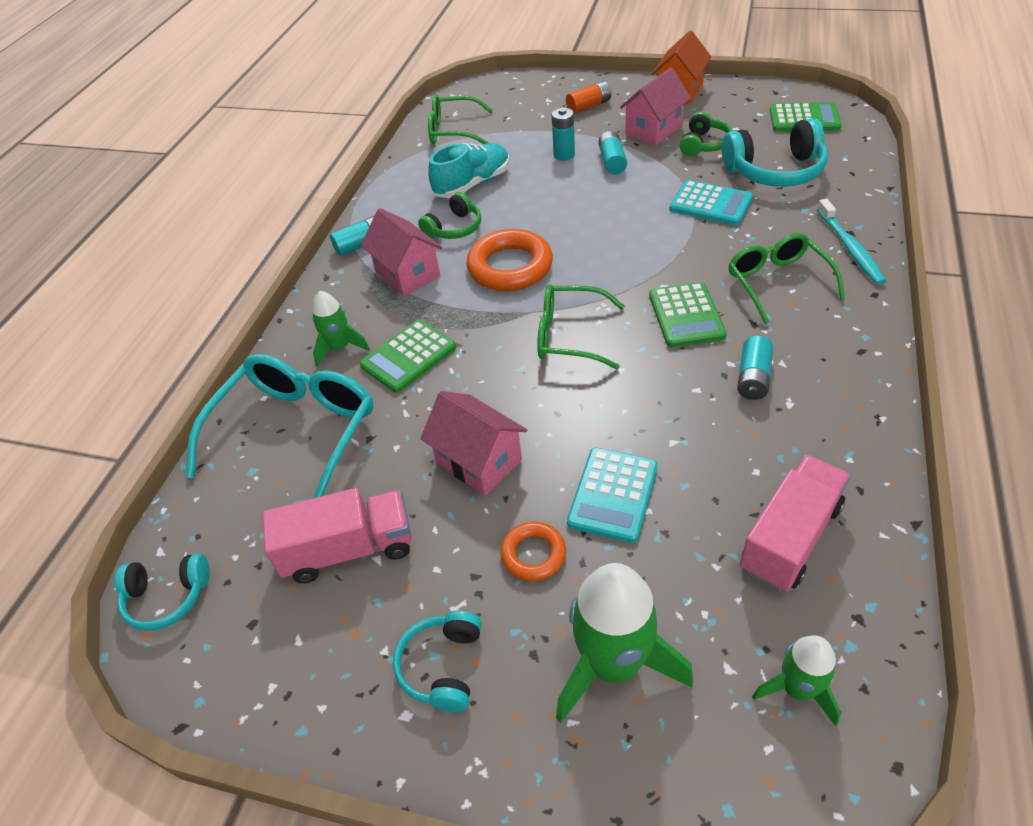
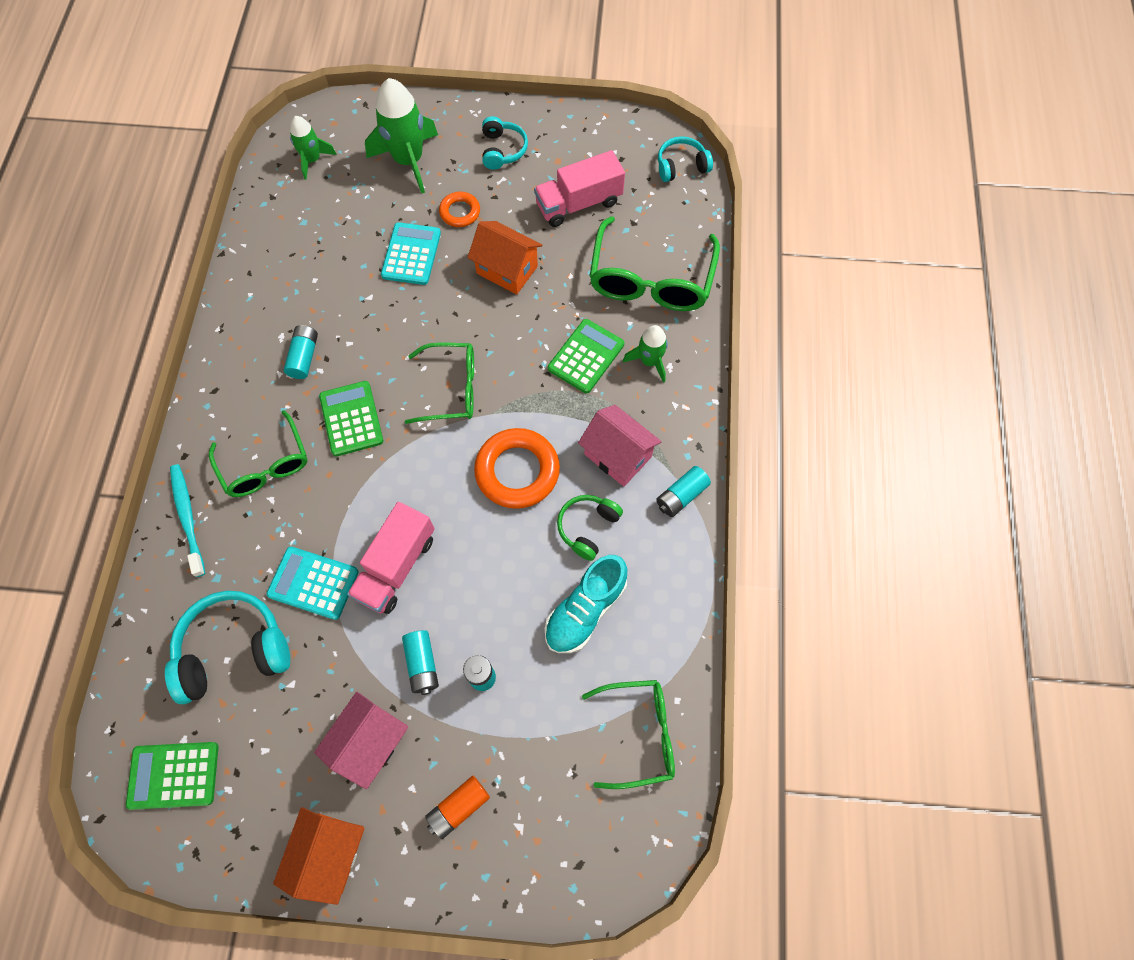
camera: 165 degrees right, 20 degrees up
turquoise glasses [186,354,374,498] -> green glasses [589,216,720,311]
pink house [420,391,527,496] -> orange house [468,221,542,294]
green headphones [680,111,732,157] -> none
pink truck [740,455,851,591] -> pink truck moved to [347,502,435,614]

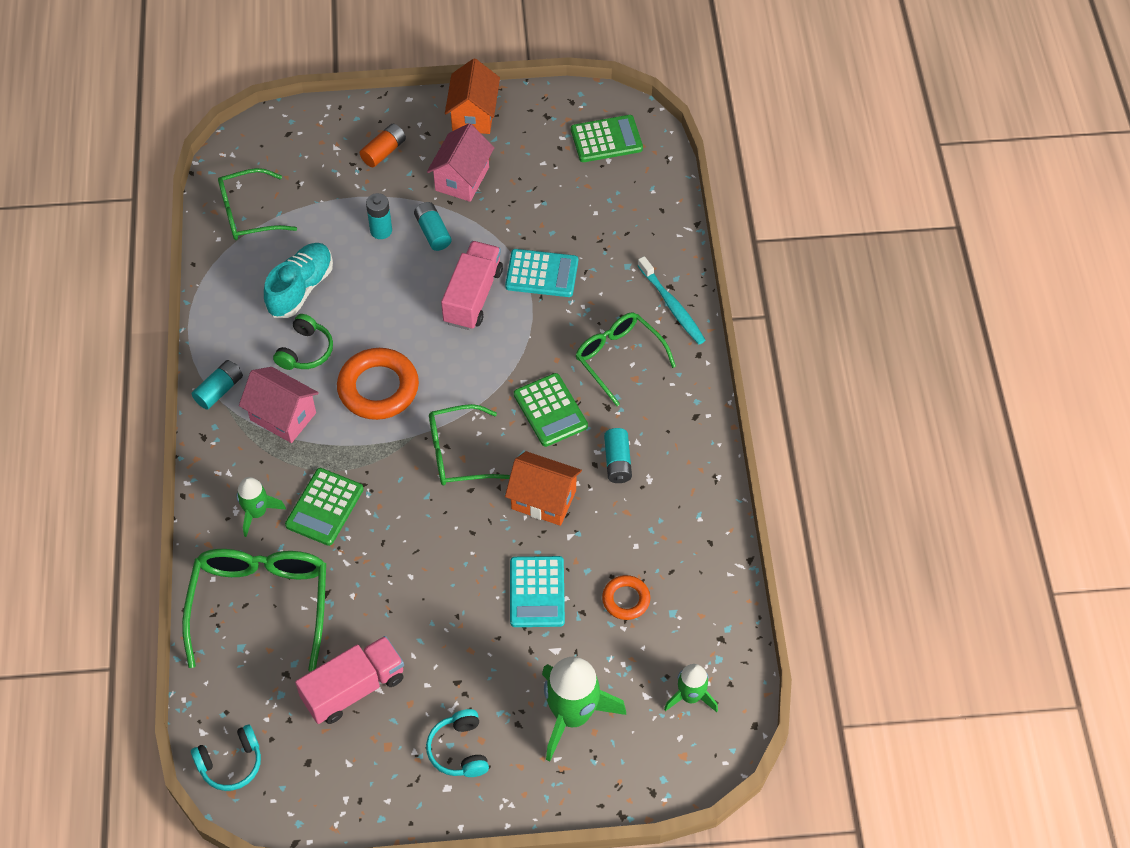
camera: 170 degrees right, 10 degrees down
turquoise headphones [165,591,290,704] -> none
orange ring [439,192,480,227] -> orange ring moved to [602,575,650,620]
orange house [468,221,542,294] -> orange house moved to [505,451,582,526]

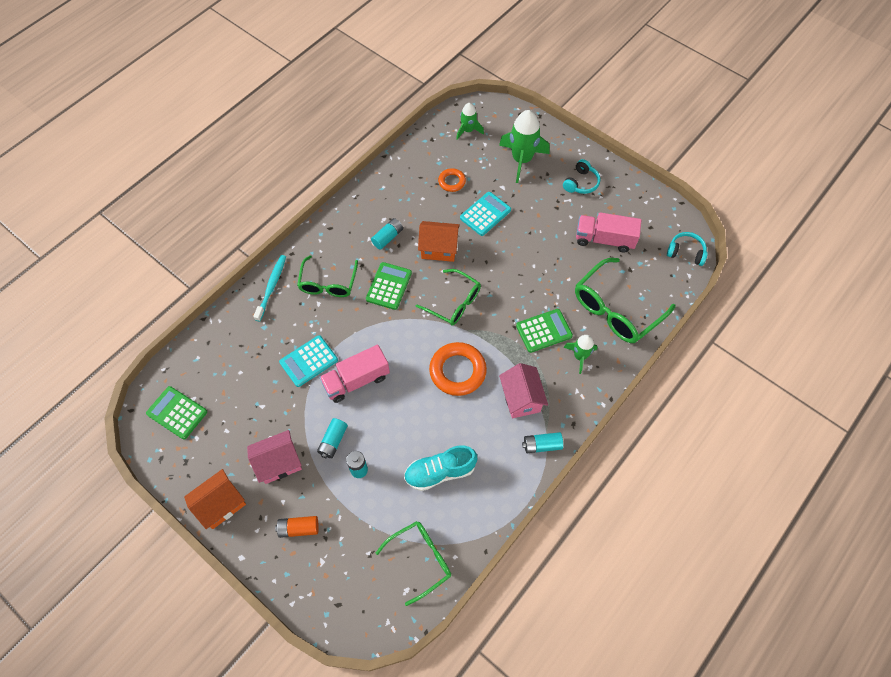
camera: 135 degrees left, 5 degrees up
green glasses [218,168,297,240] -> green glasses turned 60 degrees counterclockwise [376,521,451,606]
green headphones [273,314,333,370] -> none
turquoise calculator [505,249,578,297] -> turquoise calculator turned 90 degrees counterclockwise [279,335,338,387]
orange house [505,451,582,526] -> orange house turned 60 degrees counterclockwise [418,221,460,262]

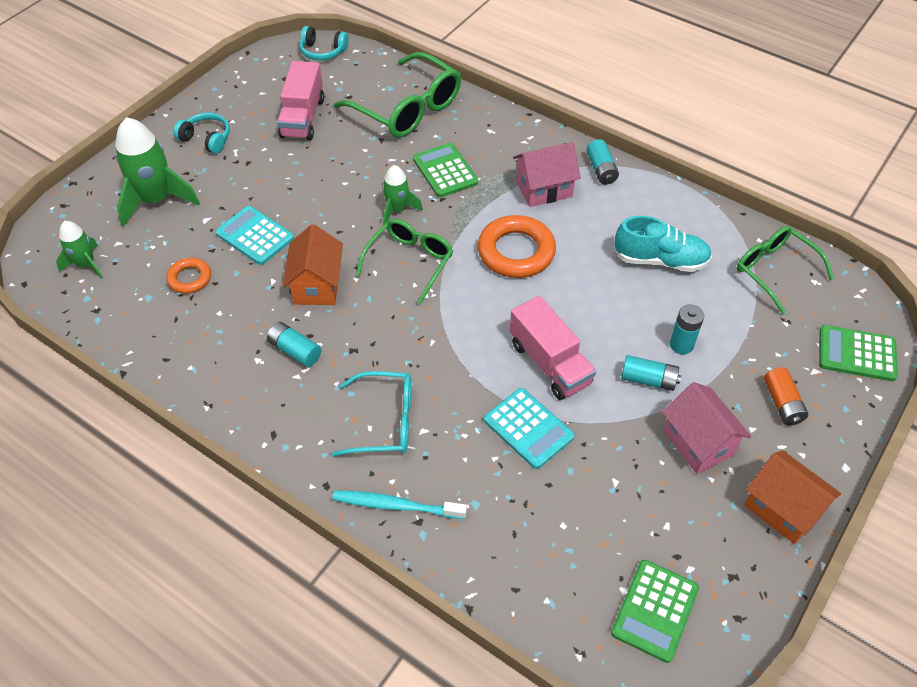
camera: 95 degrees left, 10 degrees down
green glasses [297,255,358,297] -> turquoise glasses [332,371,411,457]
green calculator [366,262,412,310] -> green calculator moved to [819,325,898,381]
turquoise shoe [404,445,477,491] -> turquoise shoe turned 60 degrees counterclockwise [614,216,712,272]
green rocket [563,335,598,374] -> green rocket moved to [382,165,423,225]
turquoise headphones [667,232,708,266] -> turquoise headphones turned 90 degrees counterclockwise [300,26,349,61]

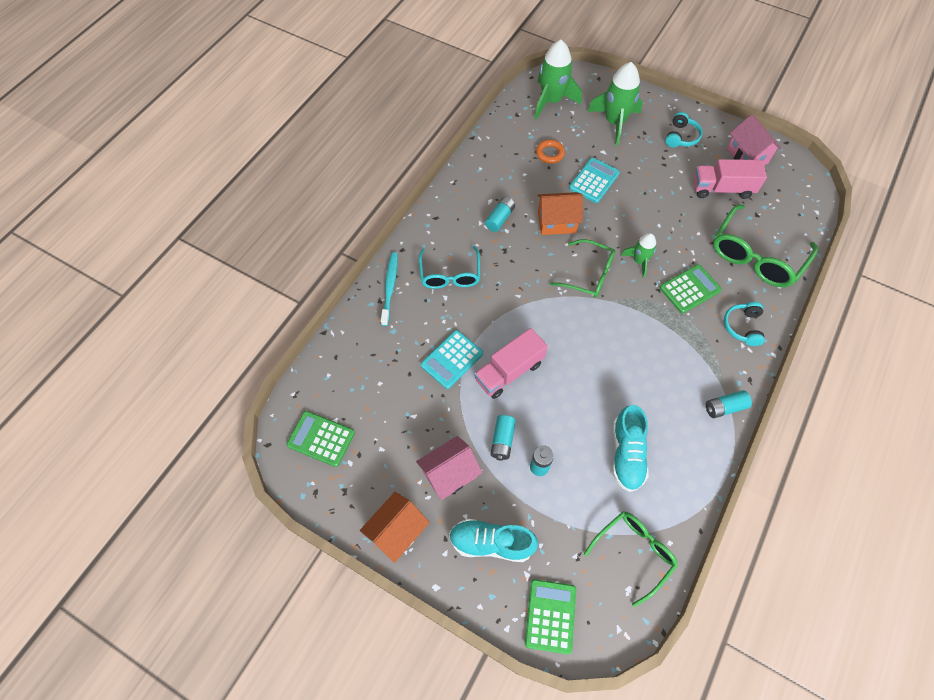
camera: 85 degrees right, 10 degrees up
green rocket [56,221,103,279] -> green rocket [534,40,582,119], size x1.76
turquoise headphones [300,26,349,61] -> turquoise headphones moved to [724,302,765,346]
orange ring [478,215,556,278] -> none
pink house [513,142,581,207] -> pink house moved to [727,114,782,165]
orange battery [764,367,808,425] -> turquoise shoe [449,519,538,562]

